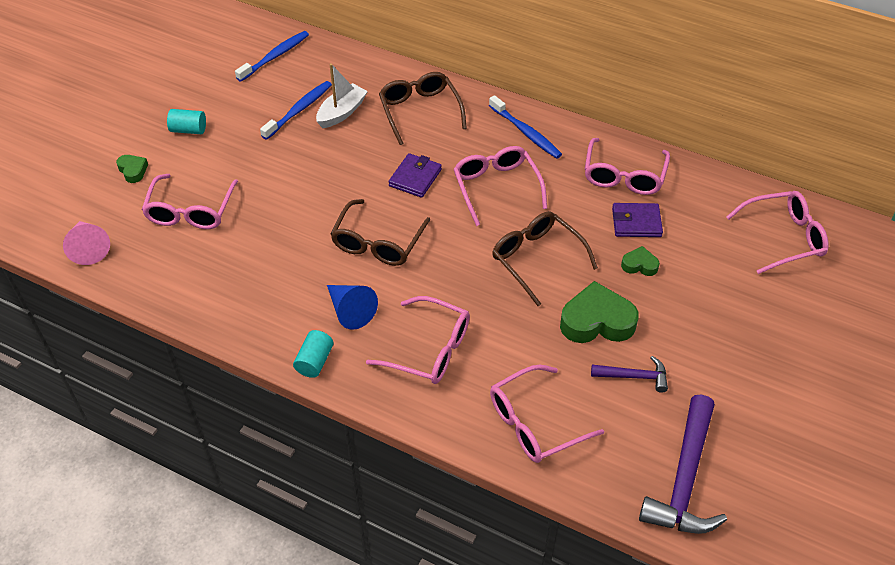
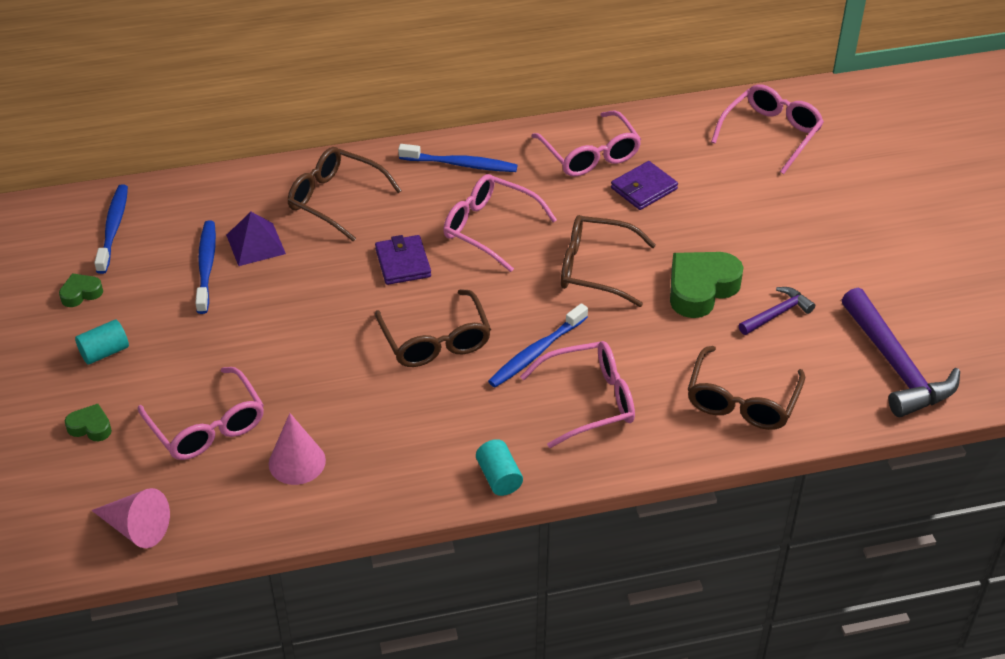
camera: 40 degrees left, 5 degrees down
white boat [316,63,368,128] -> purple pyramid [226,212,286,266]
blue cone [327,285,378,330] -> none
pink glasses [490,365,604,463] -> brown glasses [687,346,805,430]
green heart [621,246,660,276] -> green heart moved to [59,273,103,307]
none -> pink cone [268,413,326,485]
none -> blue toothbrush [488,303,588,387]

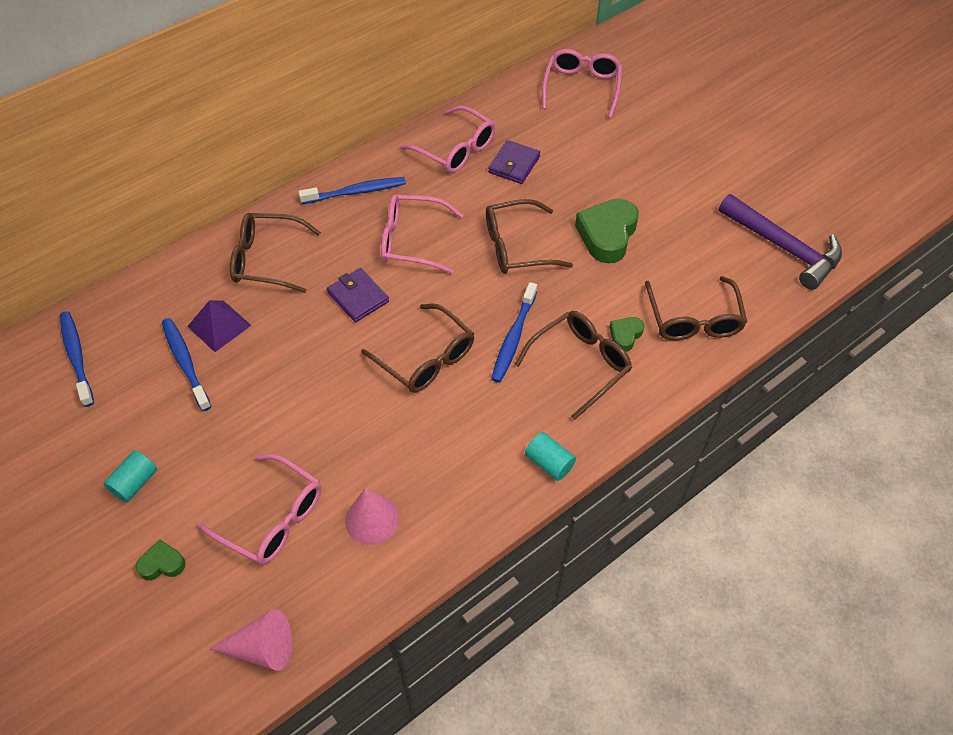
camera: 25 degrees left, 10 degrees up
green heart [59,273,103,307] -> green heart moved to [610,317,644,352]
pink glasses [520,341,635,448] -> brown glasses [515,311,632,420]
purple hammer [739,287,815,335] -> none

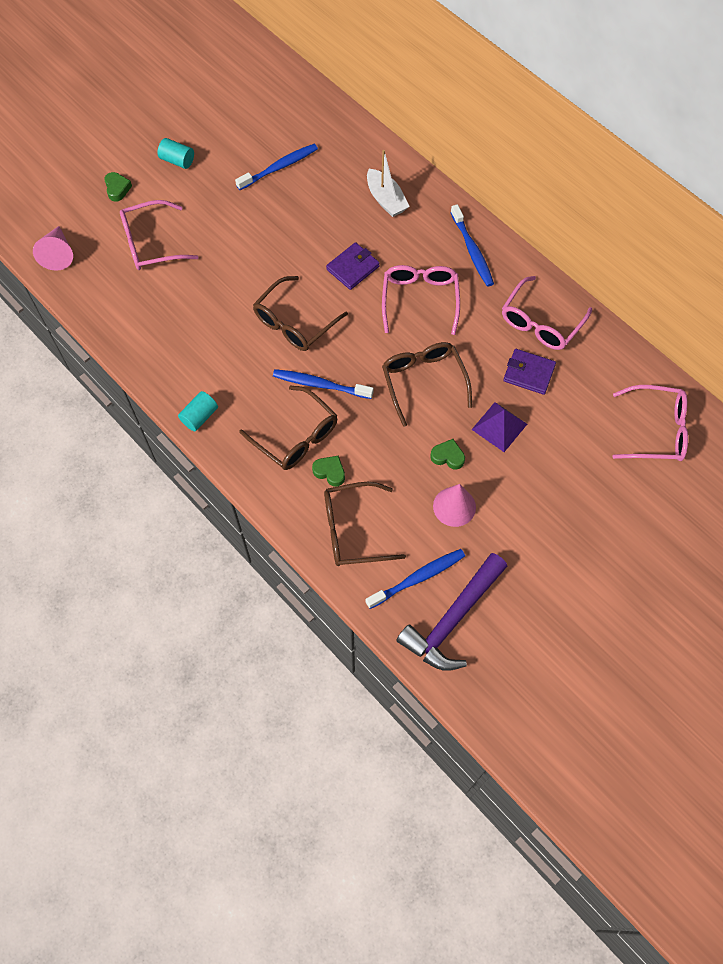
camera: 85 degrees right, 10 degrees up
blue toothbrush [60,311,94,407] -> blue toothbrush moved to [365,549,465,609]
purple pyramid [187,300,251,352] -> purple pyramid moved to [472,402,527,452]
pink glasses [198,454,321,565] -> pink glasses turned 45 degrees clockwise [120,200,198,270]
brown glasses [230,213,321,293] -> white boat [367,150,410,217]
pink cone [345,488,399,545] -> pink cone moved to [433,484,476,527]
green heart [575,199,639,263] -> green heart [430,439,465,470], size x0.51

